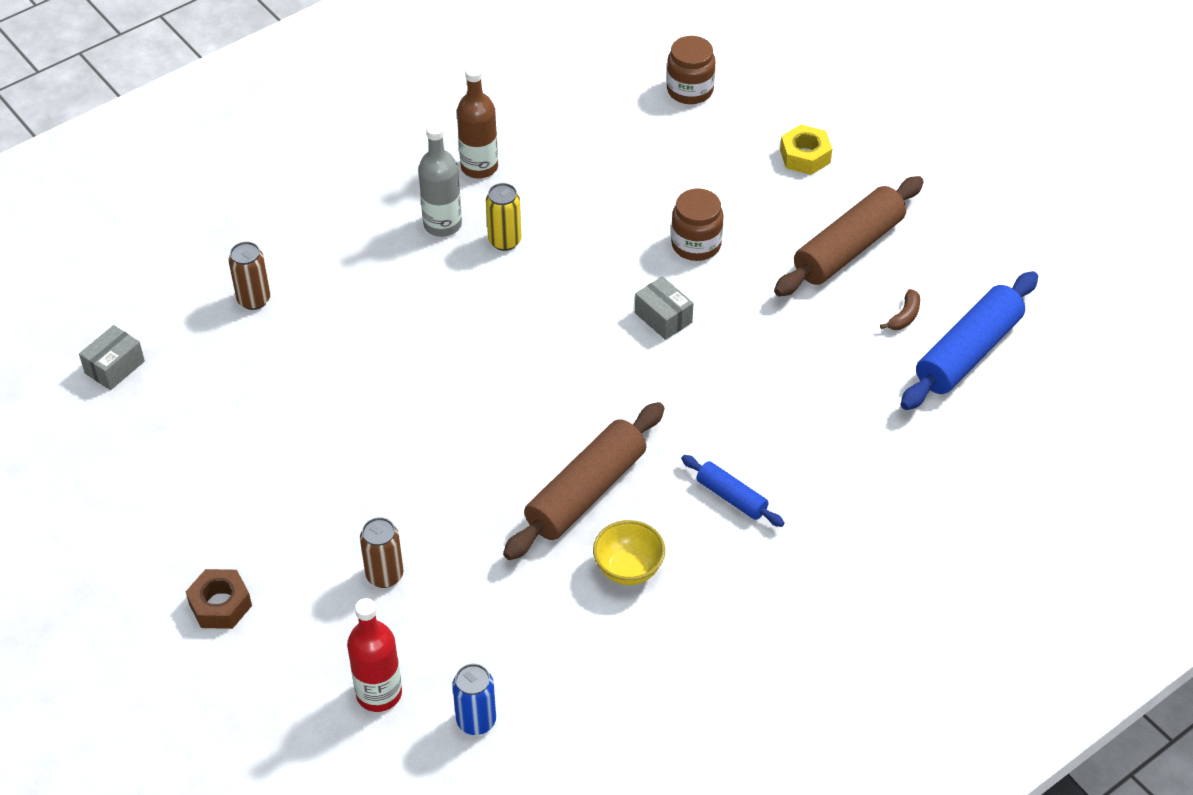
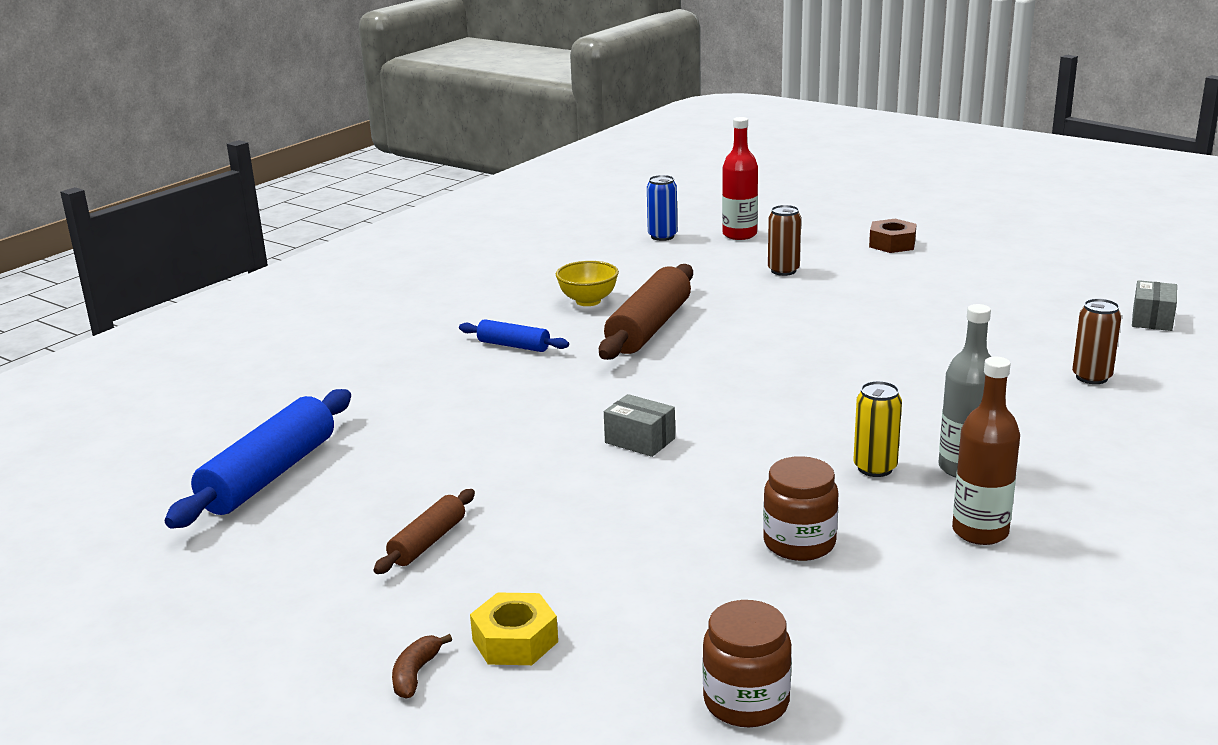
camera: 165 degrees right, 25 degrees down
brown jar [671,189,724,261] -> brown jar moved to [763,456,838,561]
brown rolling pin [774,176,924,296] -> brown rolling pin [374,489,475,574], size x0.53
brown banana [880,289,920,330] -> brown banana moved to [392,634,452,699]

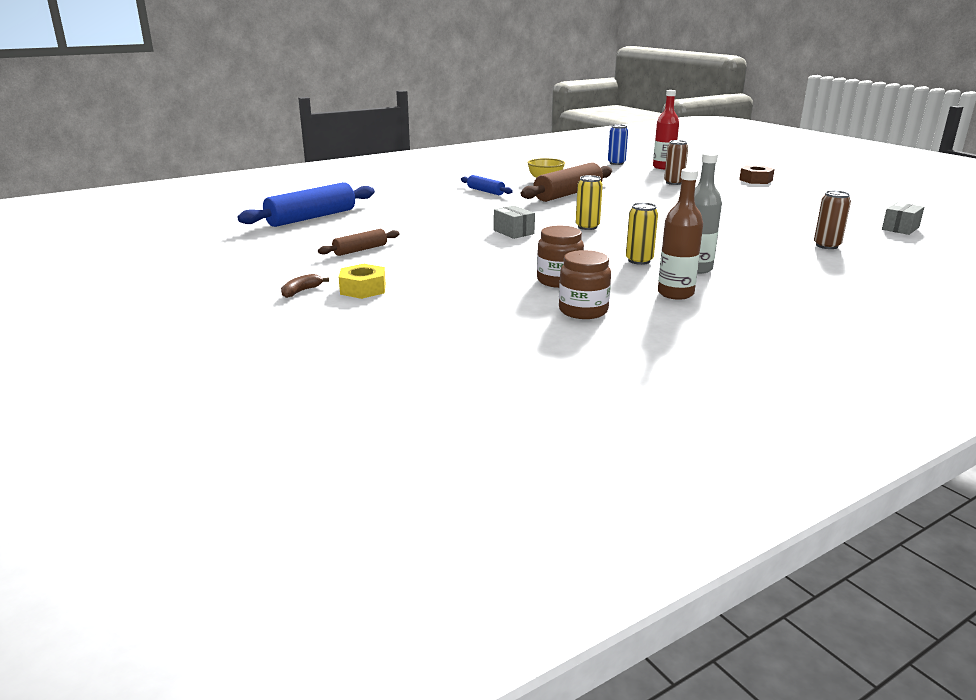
camera: 20 degrees right, 0 degrees up
brown jar [703,600,792,727] -> brown jar moved to [559,250,611,319]
none -> yellow can [576,175,603,230]

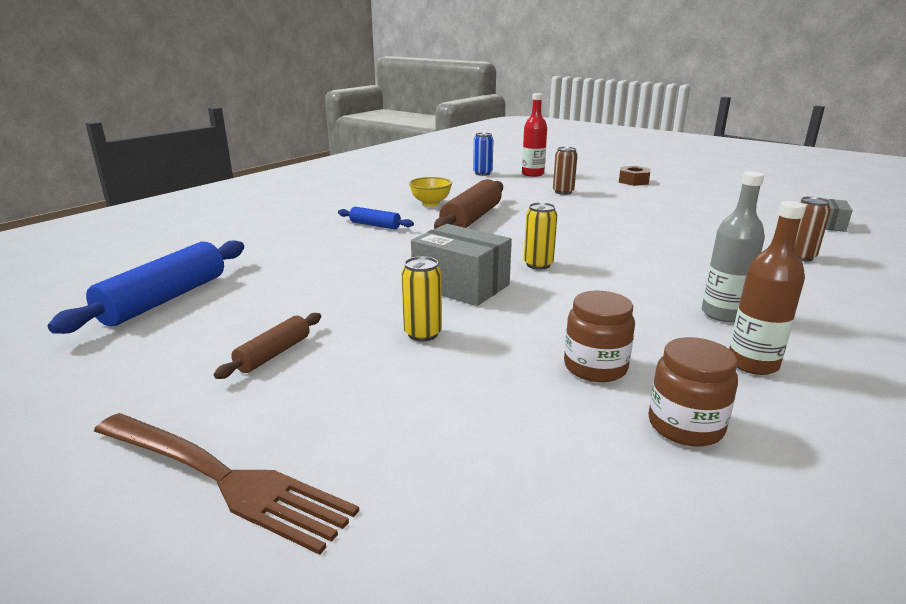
camera: 20 degrees left, 0 degrees up
brown banana [281,274,329,298] -> brown fork [94,413,359,555]
yellow nut [339,264,386,299] -> none
grey box [494,206,535,239] -> grey box [411,224,512,306], size x1.77
yellow can [626,202,658,265] -> yellow can moved to [401,256,442,341]

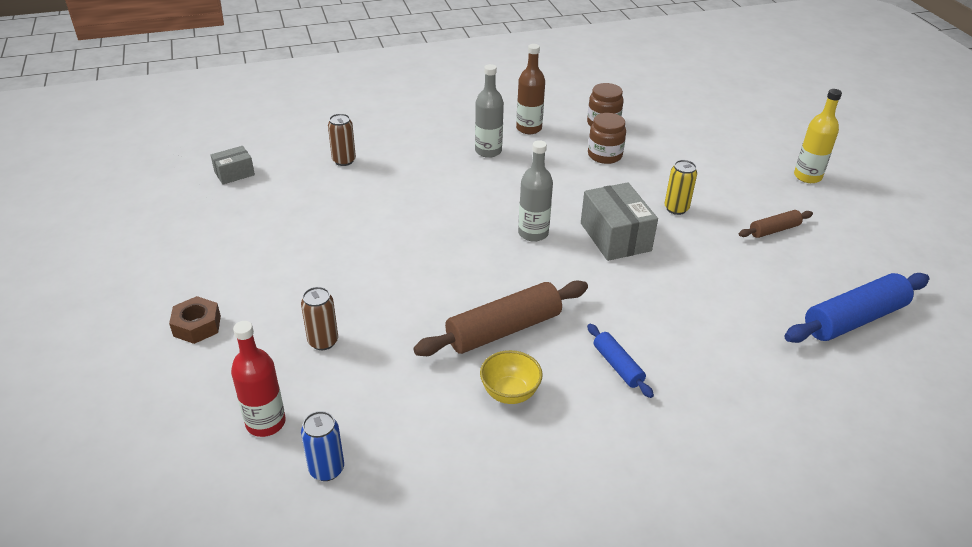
camera: 145 degrees left, 15 degrees up
brown fork [94,413,359,555] -> yellow bottle [794,89,842,183]
yellow can [524,202,557,270] -> grey bottle [518,140,553,242]

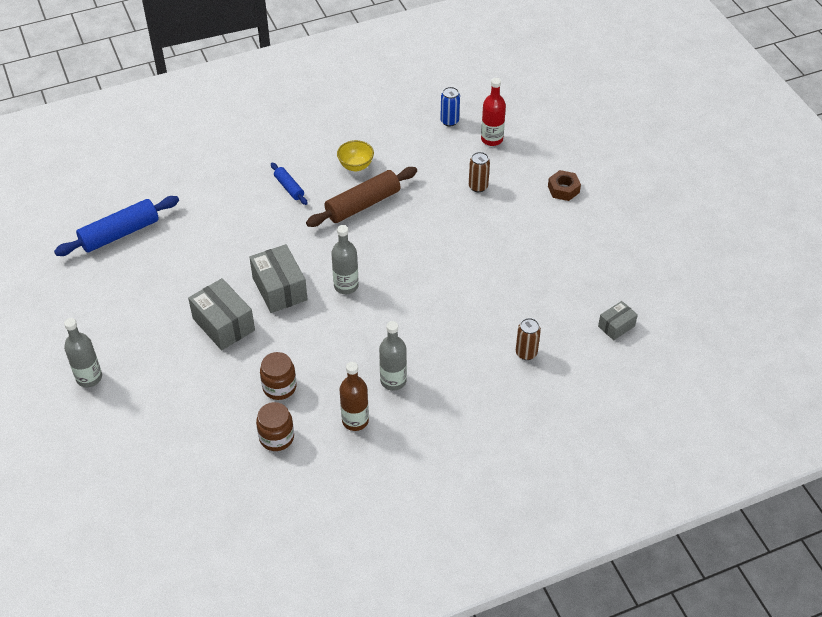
camera: 175 degrees right, 10 degrees up
yellow can [664,160,697,215] -> grey box [188,278,255,350]
brown rolling pin [739,210,813,238] -> none
yellow bottle [794,89,842,183] -> grey bottle [64,318,102,387]

